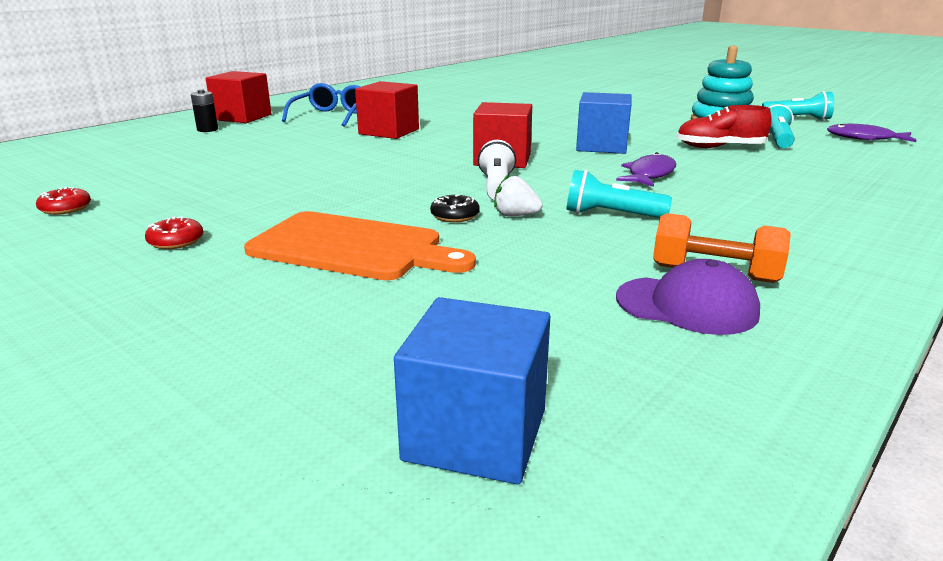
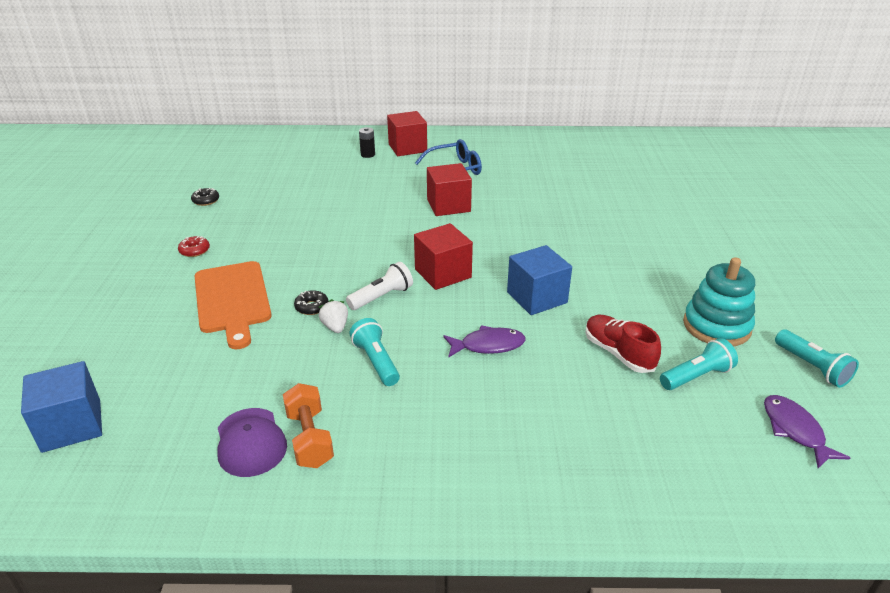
camera: 50 degrees right, 10 degrees up
red donut [36,187,91,215] -> black donut [191,188,219,206]

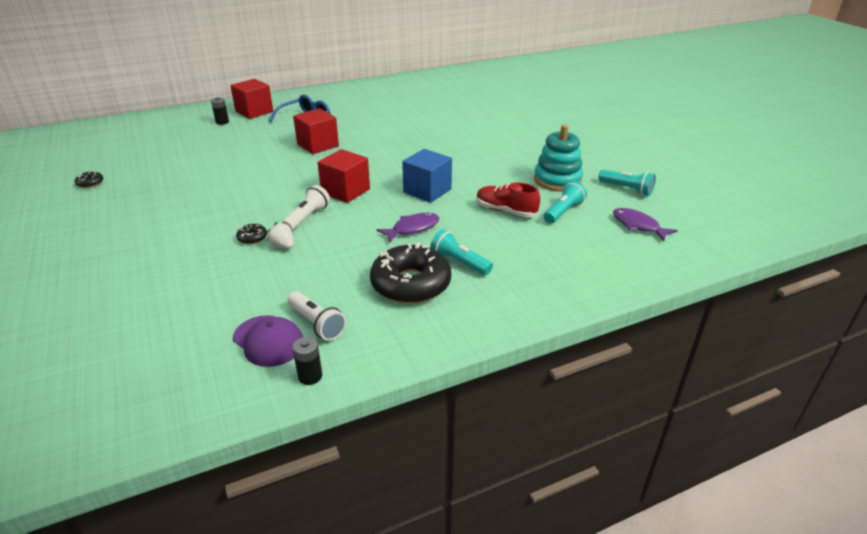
camera: 25 degrees left, 0 degrees up
blue cube [21,361,102,453] -> none
red donut [178,236,210,257] -> none
orange cutting board [195,261,272,349] -> none
orange dumbbell [283,383,334,468] -> white flashlight [287,291,346,341]
turquoise flashlight [349,318,400,386] -> turquoise flashlight moved to [430,229,493,275]
none -> black battery [292,337,322,385]
none -> black donut [370,243,451,304]

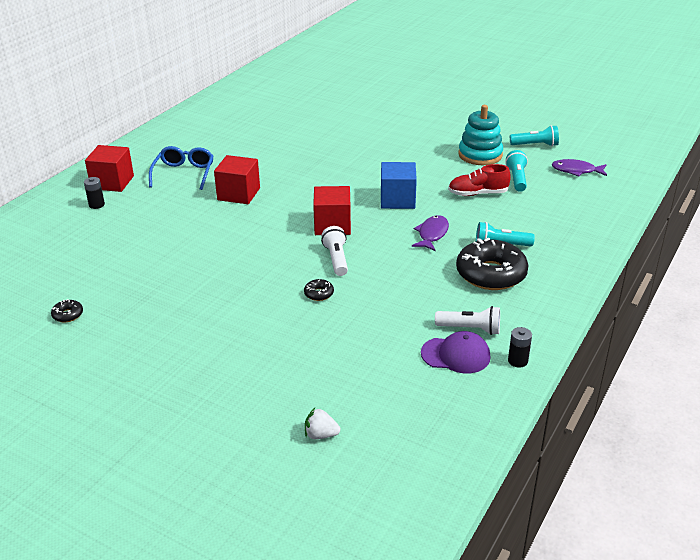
camera: 35 degrees left, 0 degrees up
white strawberry [267,222,294,249] -> white strawberry moved to [305,408,340,439]

